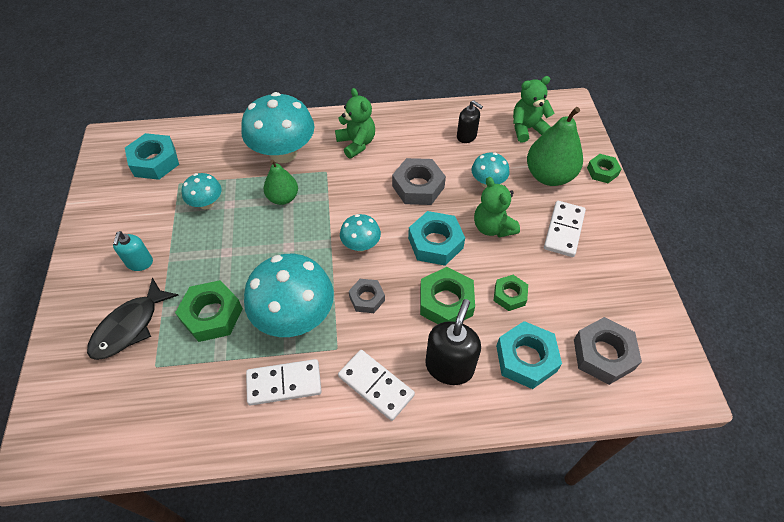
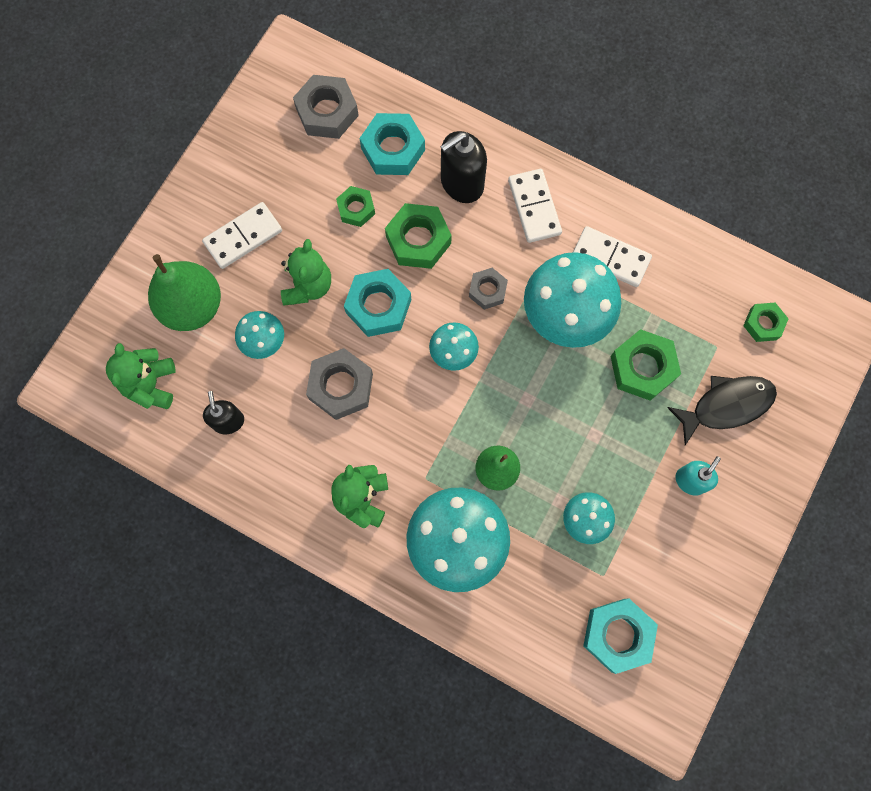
camera: 145 degrees left, 20 degrees up
green teddy bear [513,76,554,142] -> green teddy bear turned 75 degrees clockwise [106,343,176,409]
green nut [587,154,621,183] -> green nut moved to [743,303,789,342]

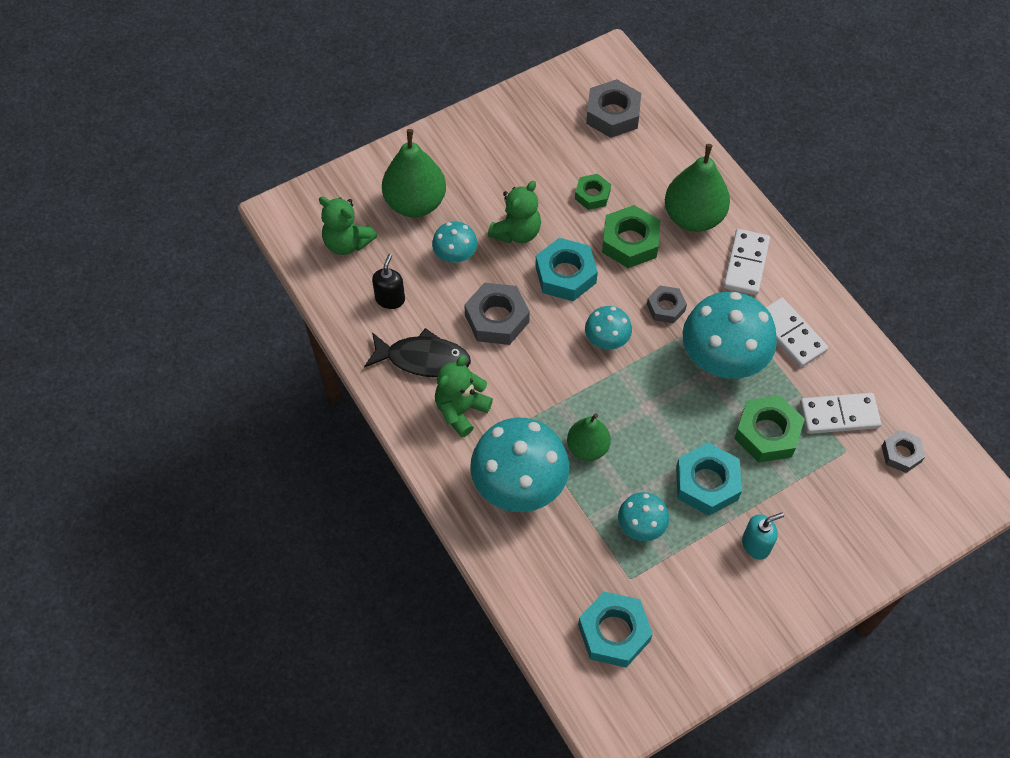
camera: 30 degrees right, 15 degrees down
green teddy bear [106,343,176,409] -> green teddy bear turned 90 degrees counterclockwise [319,196,377,255]
white domino [202,202,282,269] -> white domino moved to [800,393,881,434]
turquoise nut [360,113,425,175] -> turquoise nut moved to [676,443,742,516]
black soap dispenser [440,131,487,203] -> green pear [665,144,730,232]
black fish [667,376,777,445] -> black fish moved to [364,328,471,377]
green nut [743,303,789,342] -> grey nut [882,430,925,473]

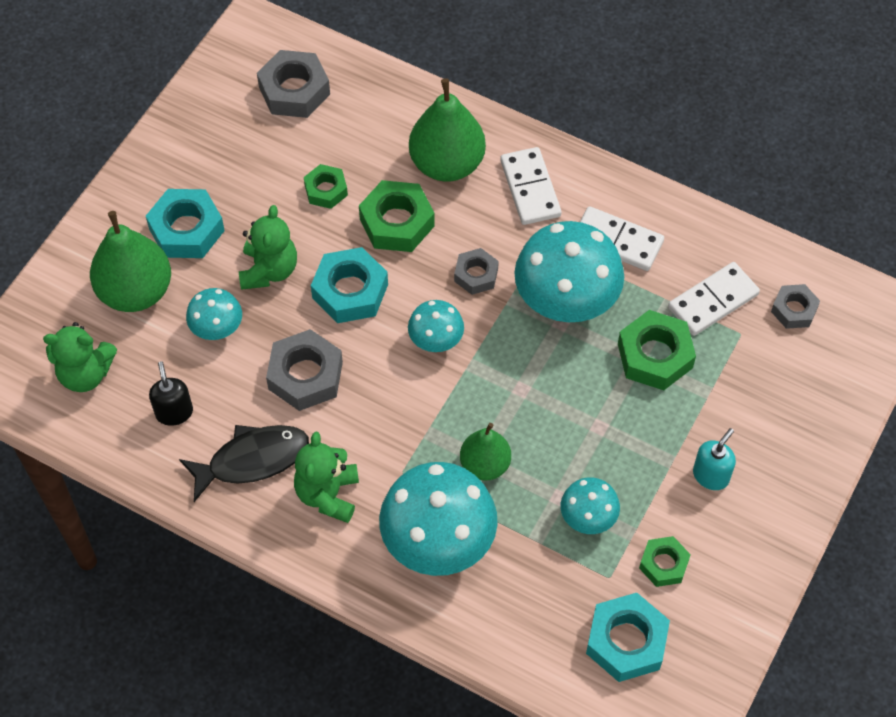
camera: 30 degrees left, 0 degrees up
turquoise nut [676,443,742,516] -> turquoise nut moved to [146,189,225,258]
none -> green nut [639,536,691,587]

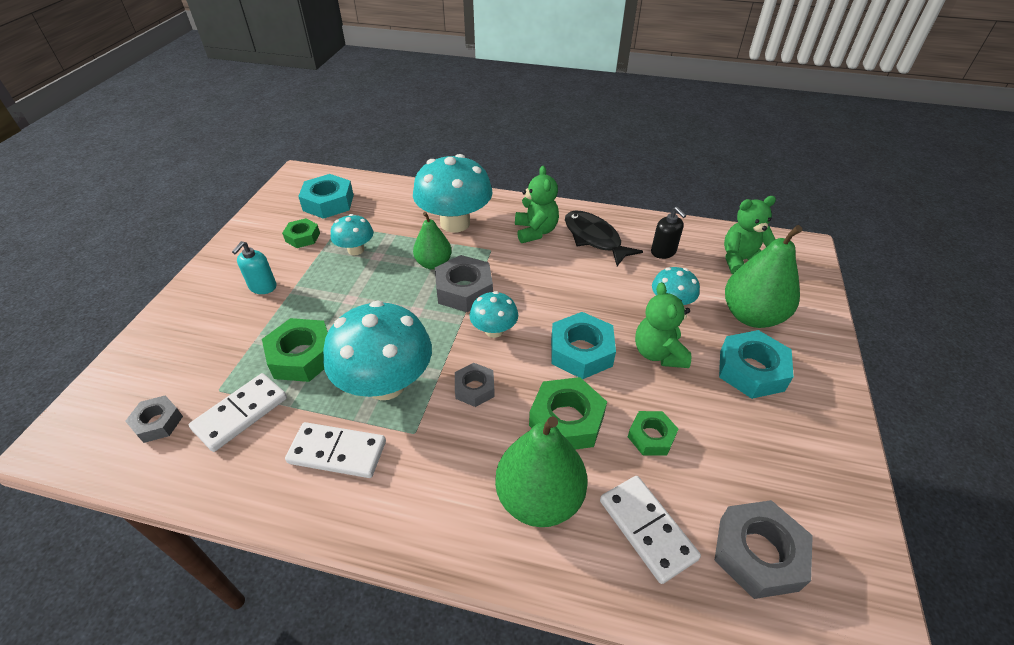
camera: 165 degrees right, 15 degrees down
black fish [179,425,309,502] -> black fish turned 90 degrees clockwise [565,210,643,266]
grey nut [266,329,343,411] -> grey nut moved to [435,255,493,312]
white domino [500,147,562,225] -> white domino moved to [600,476,701,584]

